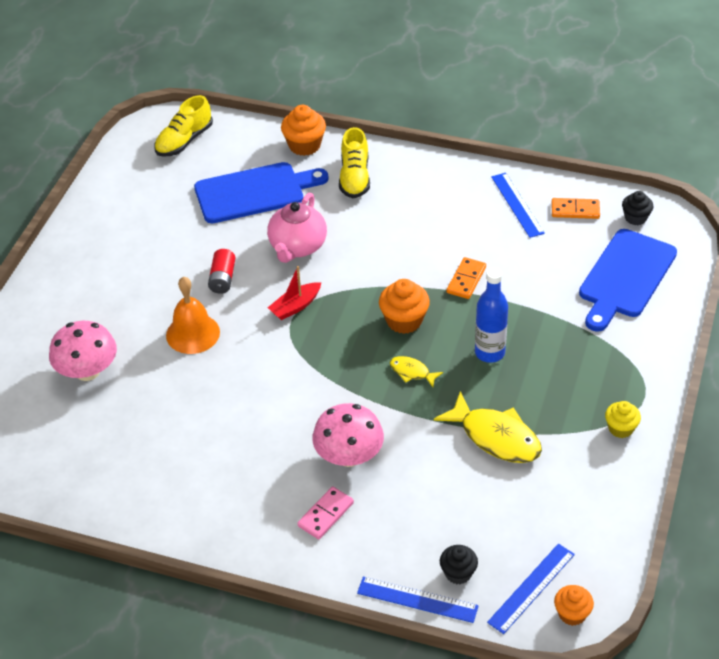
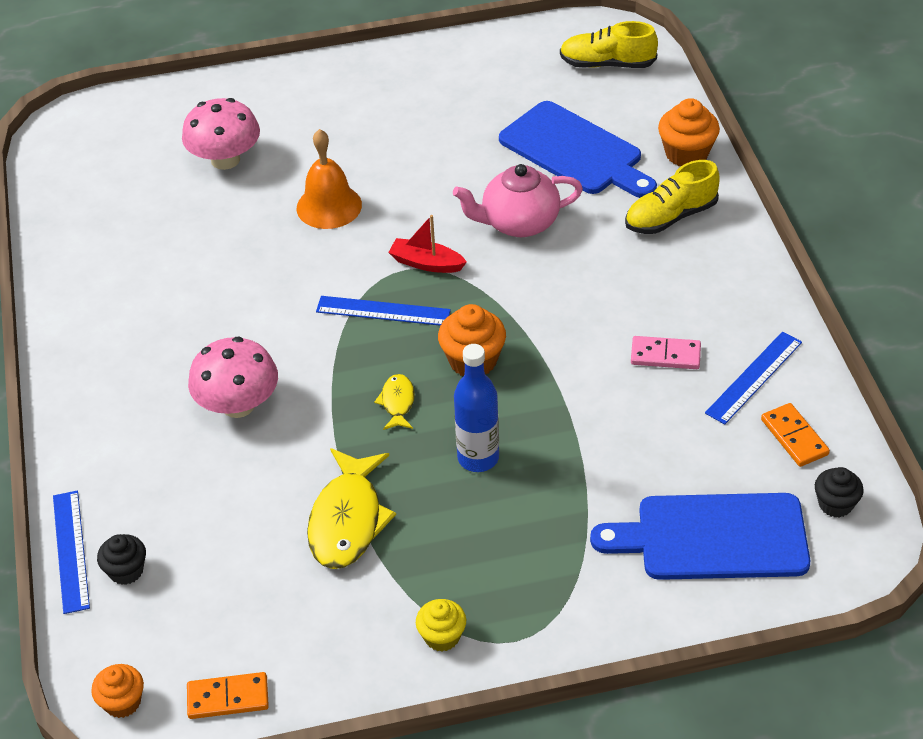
camera: 60 degrees right, 0 degrees up
red battery [208,249,235,294] -> none
pink domino [297,486,354,539] -> pink domino moved to [631,336,701,369]
orange domino [447,257,486,299] -> orange domino moved to [187,672,269,719]
blue ruler [487,543,575,634] -> blue ruler moved to [316,296,451,326]

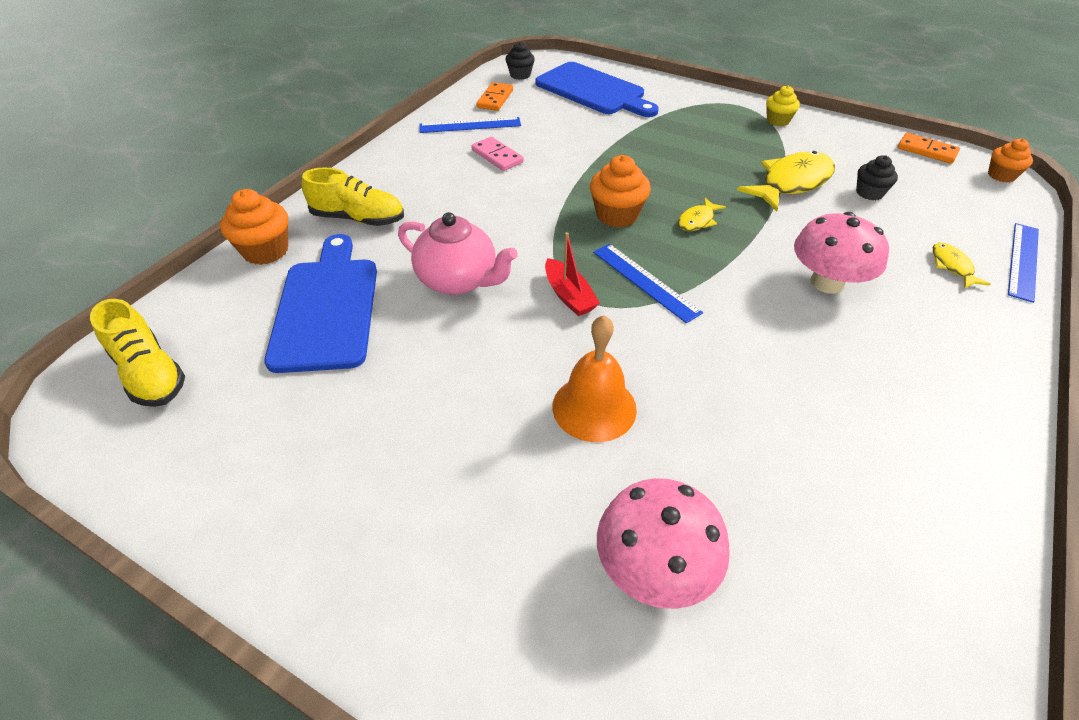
camera: 140 degrees left, 0 degrees up
black cupcake [97,534,146,585] -> black cupcake moved to [856,155,898,200]
blue bottle [454,344,499,472] -> none
none -> yellow fish [933,243,991,289]

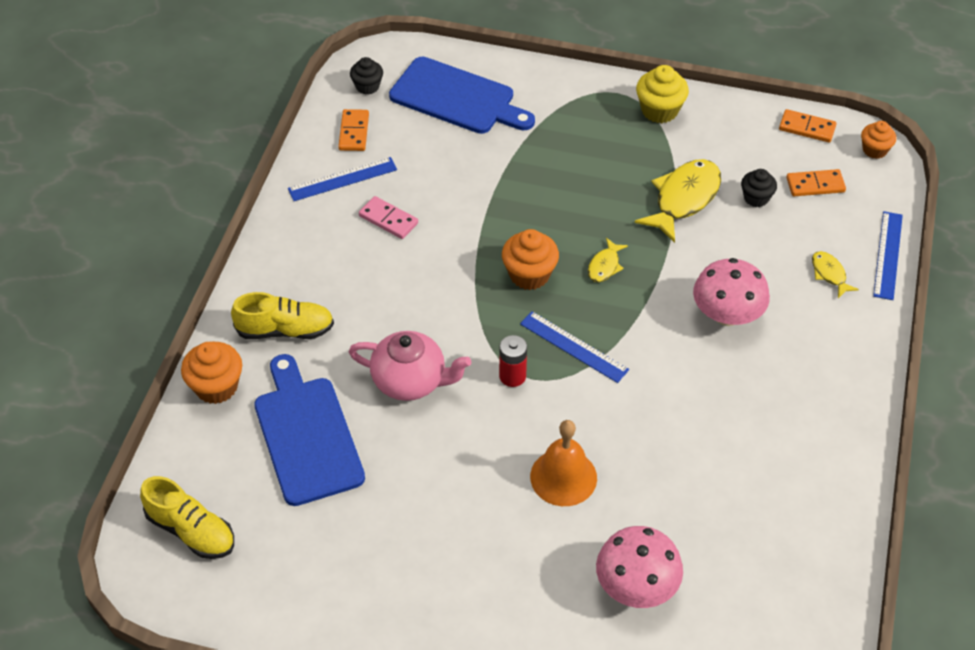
camera: 15 degrees left, 5 degrees up
red boat [545,232,600,316] -> red battery [499,335,527,387]
yellow cupcake [766,86,800,126] -> yellow cupcake [636,65,689,123], size x1.54
none -> orange domino [786,169,846,196]

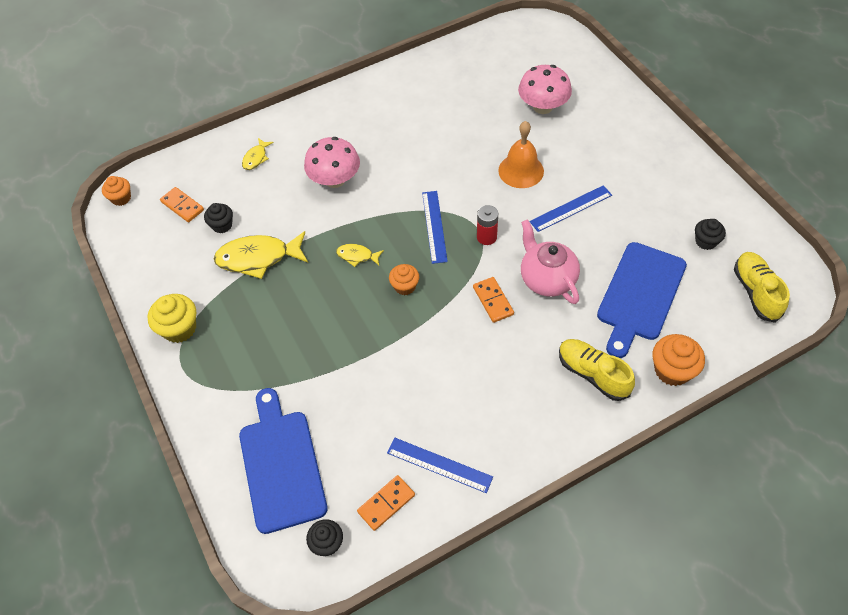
camera: 130 degrees left, 5 degrees up
pink domino [359,196,418,239] -> none
orange cupcake [502,229,559,290] -> orange cupcake [389,264,419,295], size x0.65
yellow fish [588,238,628,282] -> yellow fish turned 150 degrees counterclockwise [336,244,384,267]
orange domino [779,109,837,143] -> orange domino moved to [473,277,514,323]
blue ruler [873,211,903,300] -> blue ruler moved to [530,185,612,232]
none -> black cupcake [695,219,726,250]

